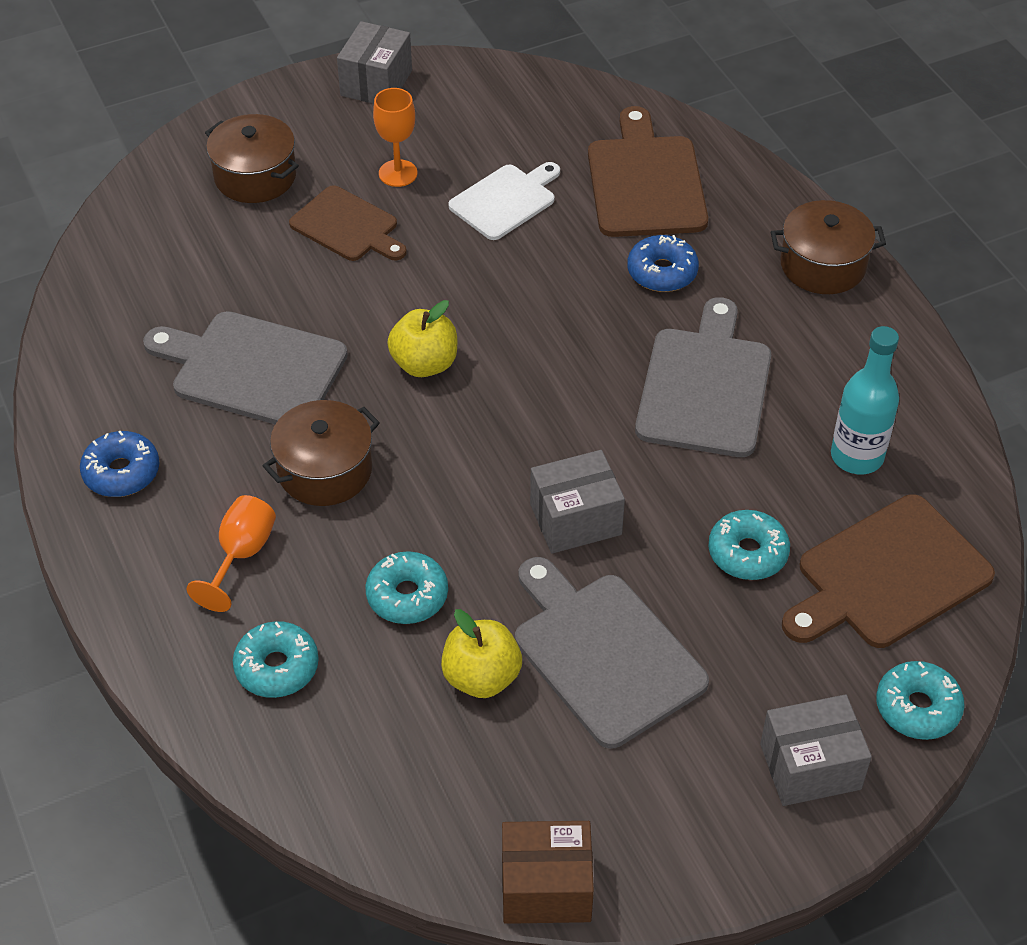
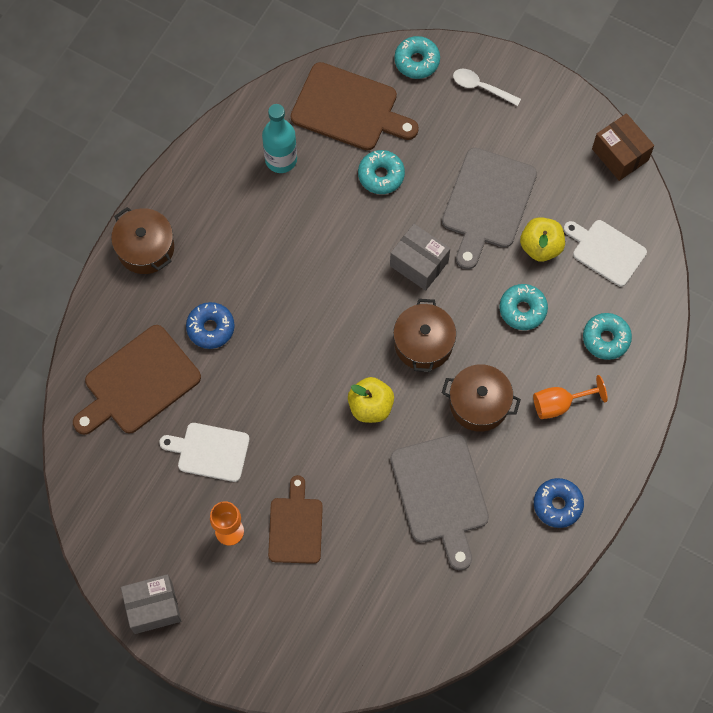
camera: 125 degrees left, 20 degrees up
brown pot [205,114,299,203] -> brown pot moved to [393,299,456,372]
grey cutting board [635,297,771,457] -> none
grey box [760,694,872,806] -> white spoon [453,69,521,106]
none -> white cutting board [564,220,647,287]

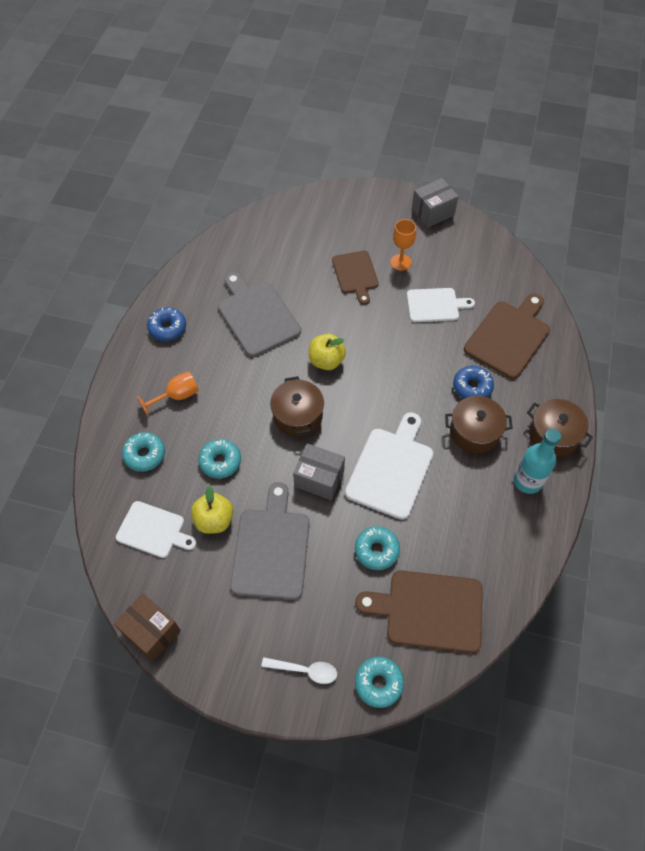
camera: 165 degrees right, 10 degrees down
turquoise bottle [262,104,297,173] -> turquoise bottle moved to [514,429,561,494]
brown pot [442,364,521,432] -> brown pot moved to [445,396,513,454]
none -> white cutting board [345,412,433,520]

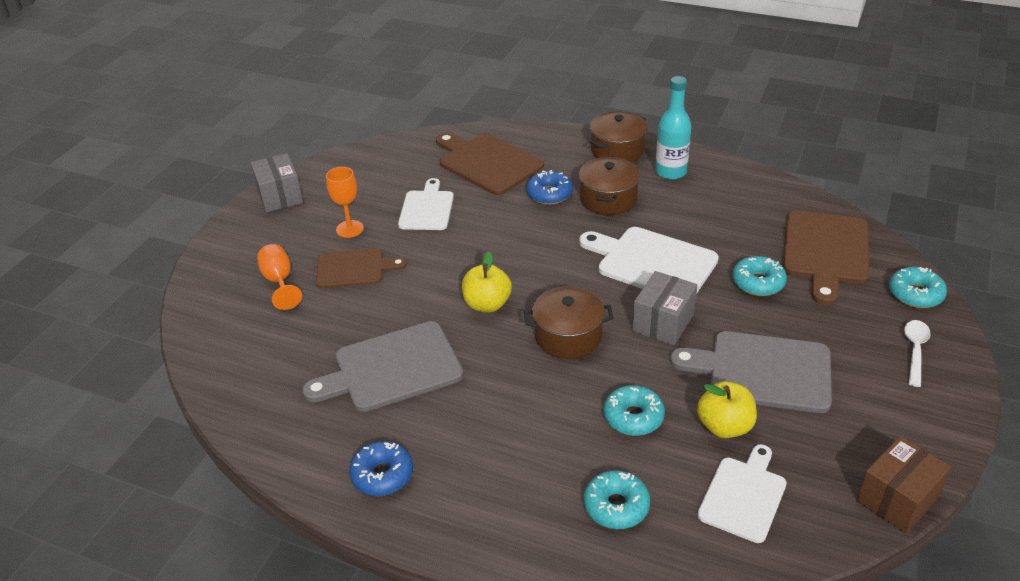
camera: 80 degrees left, 20 degrees down
orange goblet [137,371,199,417] -> orange goblet moved to [257,244,302,310]

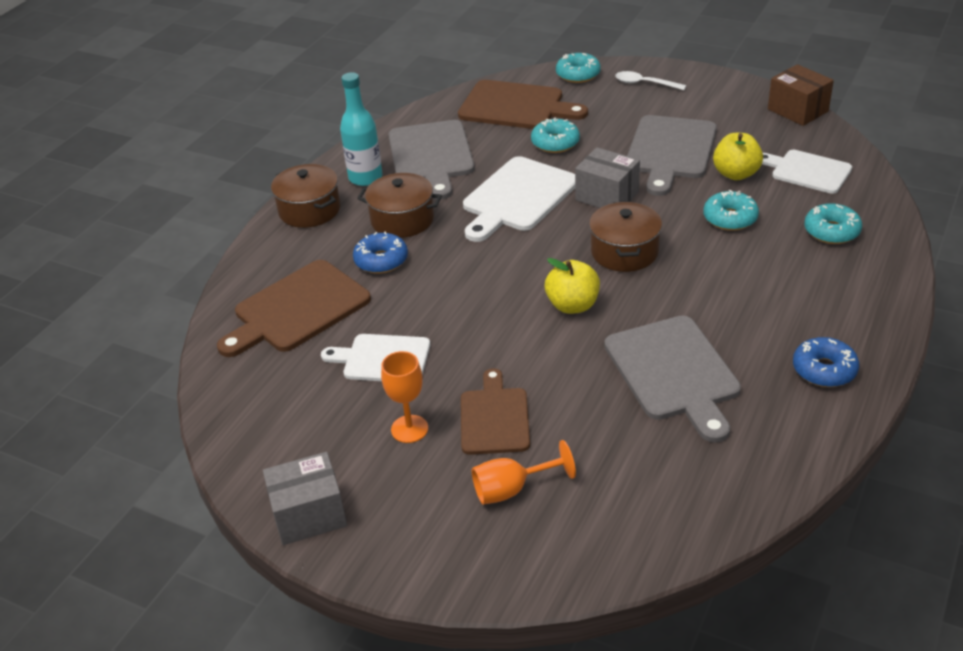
camera: 85 degrees left, 0 degrees up
none -> grey cutting board [388,120,475,200]

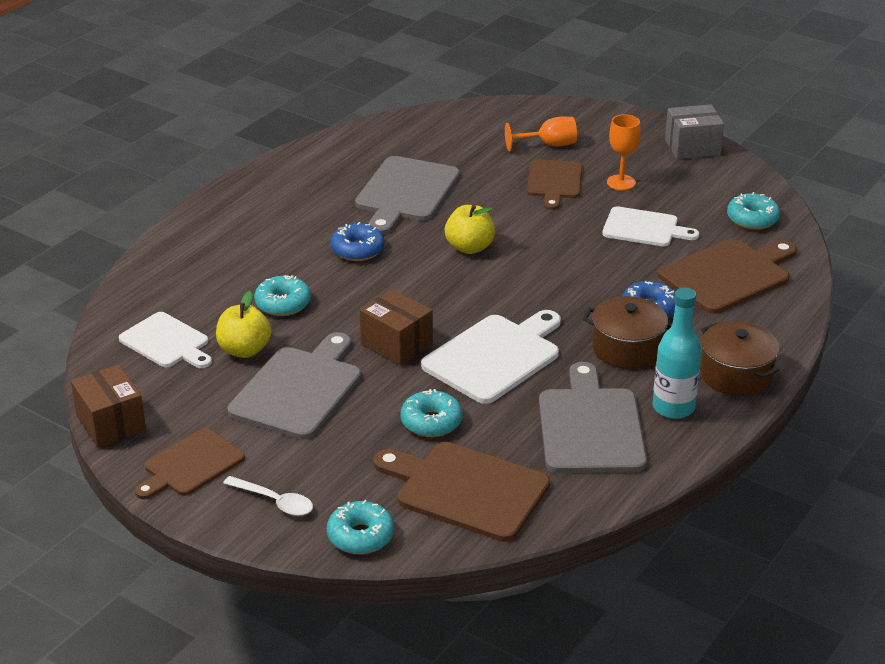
camera: 175 degrees left, 5 degrees down
grey box [575,147,640,208] -> brown box [360,289,433,366]
brown pot [589,202,662,272] -> none
grey cutting board [604,315,741,443] -> grey cutting board turned 150 degrees counterclockwise [355,156,460,235]
blue donut [793,337,859,387] -> blue donut moved to [331,222,384,261]
turquoise donut [804,203,862,244] -> turquoise donut moved to [727,192,780,230]
none -> brown cutting board [135,428,245,499]

